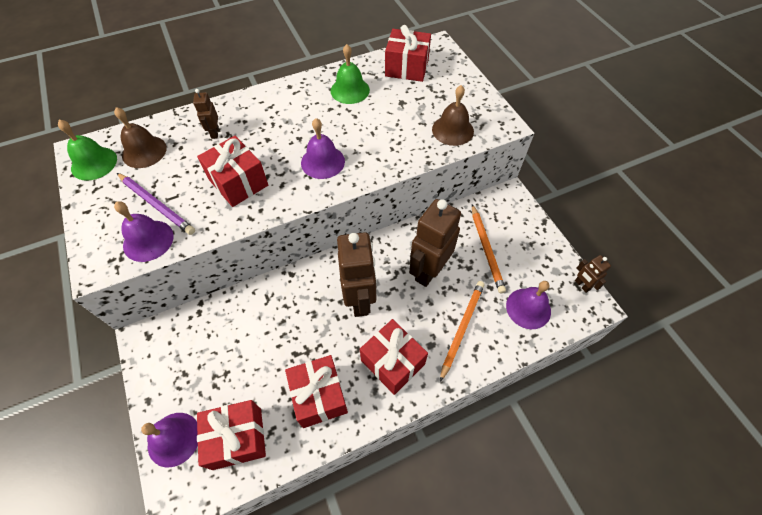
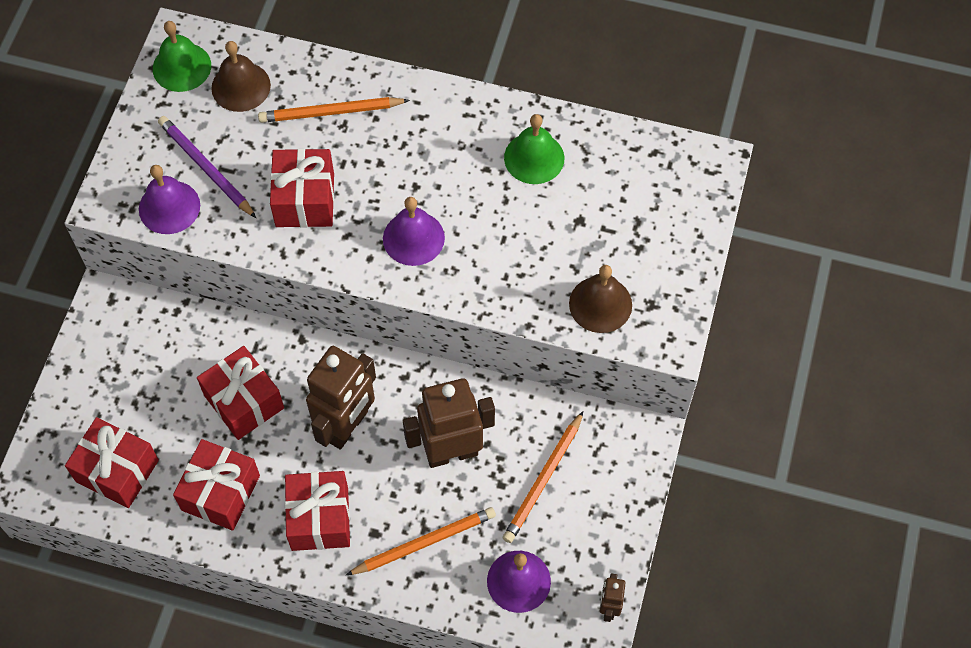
camera: 40 degrees right, 5 degrees up
purple pencil [117,173,195,235] -> purple pencil turned 150 degrees clockwise [158,116,256,218]
purple bell [141,413,198,467] -> none
brown robot [193,89,219,139] -> orange pencil [258,97,410,123]
red gift [385,25,431,82] -> red gift moved to [197,346,284,440]

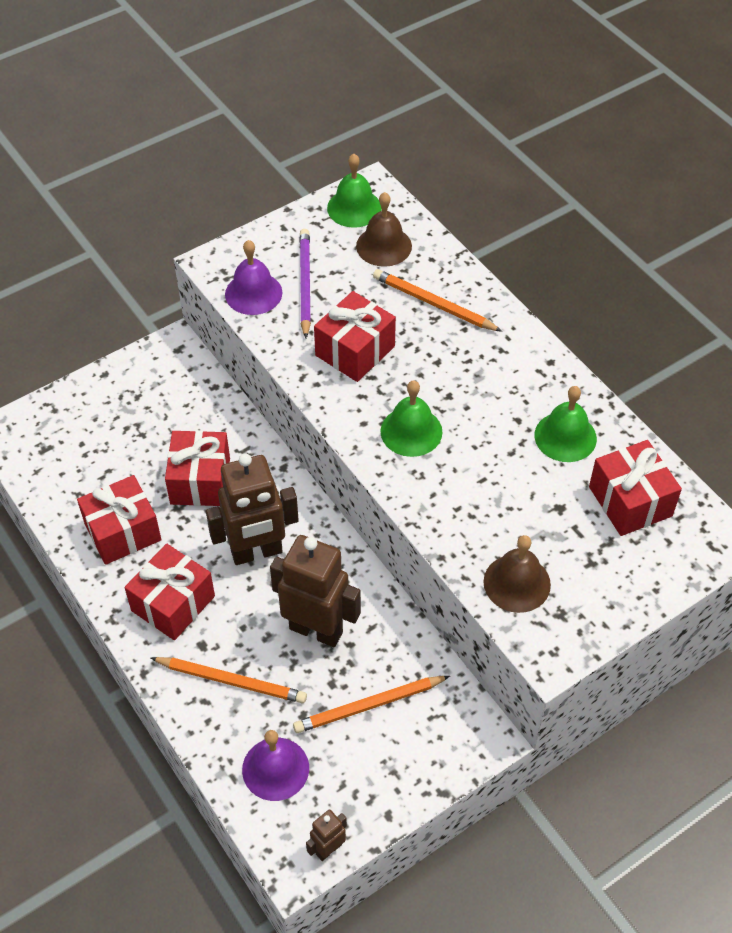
camera: 40 degrees right, 10 degrees down
red gift [65,417,159,508] -> red gift moved to [589,440,682,536]
purple bell [383,197,445,266] -> green bell [380,380,443,457]

